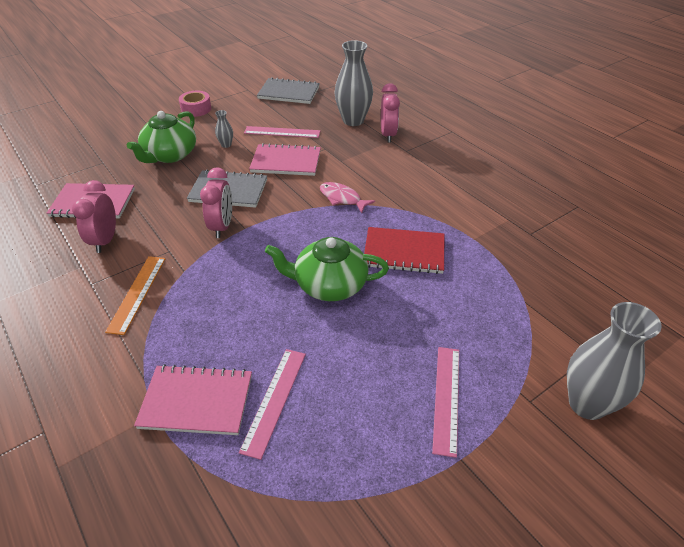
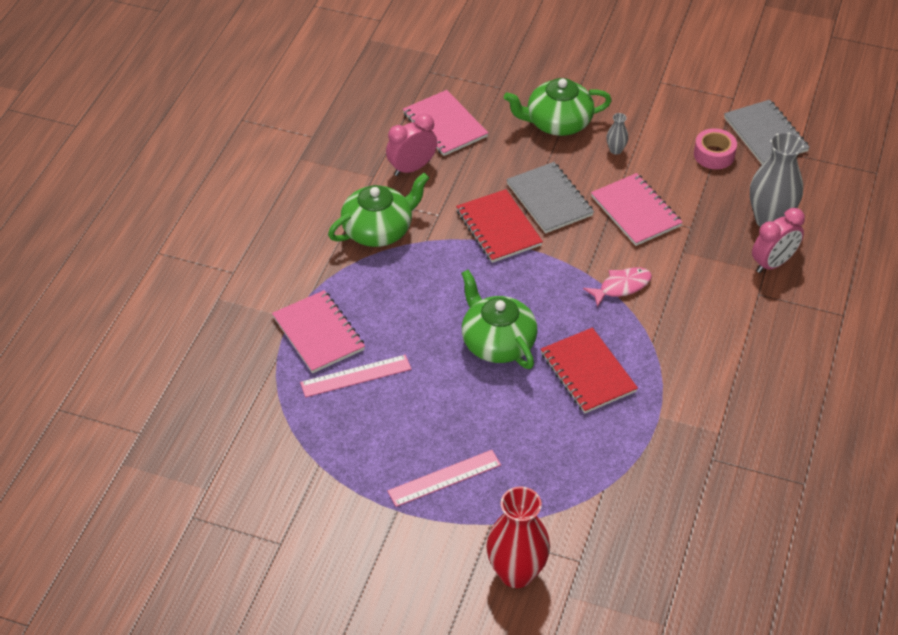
camera: 55 degrees right, 5 degrees up
orange ruler [105,256,165,335] -> green teapot [328,173,429,247]
pink tape [179,91,211,117] -> pink tape moved to [694,128,737,169]
pink clock [200,167,232,238] -> red notebook [456,189,543,263]
pink ruler [244,126,320,138] -> none
pink fish [320,182,375,213] -> pink fish turned 60 degrees clockwise [583,267,652,307]
grey vase [567,302,662,420] -> red vase [486,486,550,588]

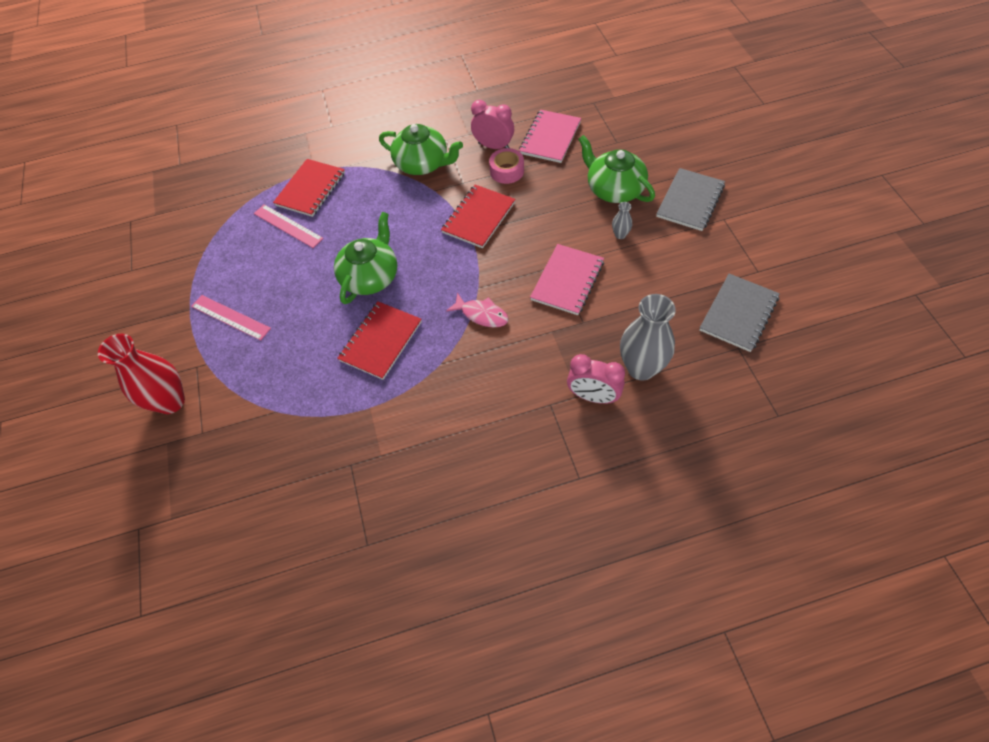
camera: 60 degrees right, 10 degrees up
pink notebook [272,290,365,373] -> red notebook [273,159,345,217]
grey notebook [506,162,594,233] -> grey notebook moved to [656,168,725,231]
pink tape [694,128,737,169] -> pink tape moved to [489,148,524,184]

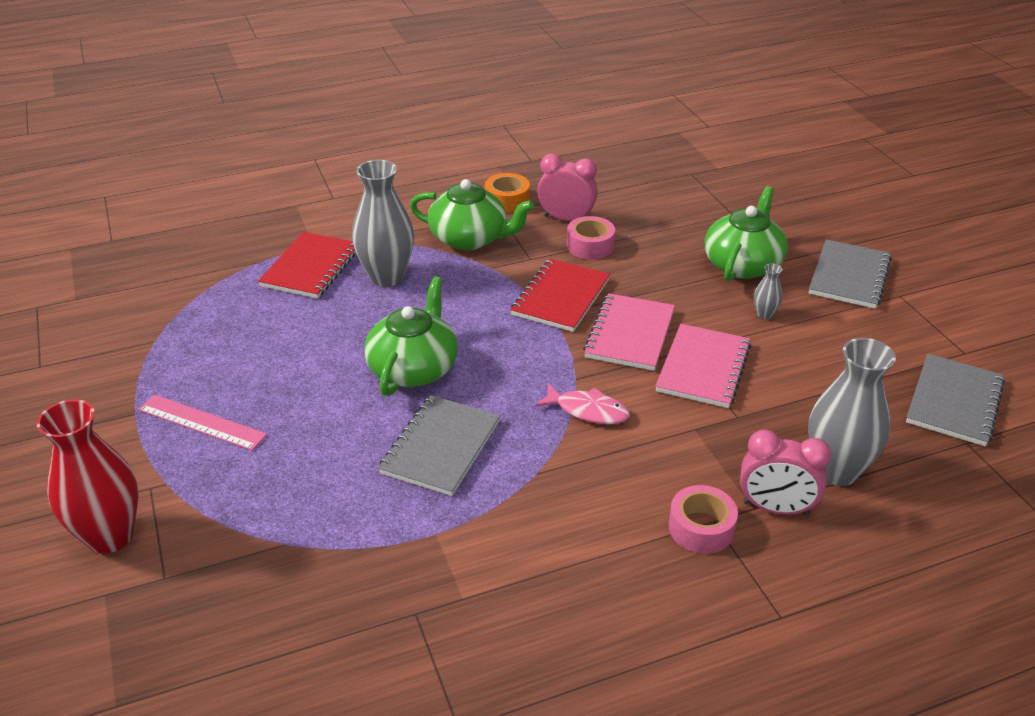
camera: 10 degrees left, 20 degrees down
pink ruler [254,204,323,248] -> none
red notebook [337,301,422,380] -> grey notebook [378,395,500,496]
pink notebook [519,110,581,163] -> pink notebook moved to [583,293,675,371]
green teapot [578,135,655,203] -> green teapot turned 75 degrees clockwise [705,186,788,282]
none -> grey vase [352,160,414,287]
none -> orange tape [485,173,530,213]
none -> pink tape [668,485,738,554]

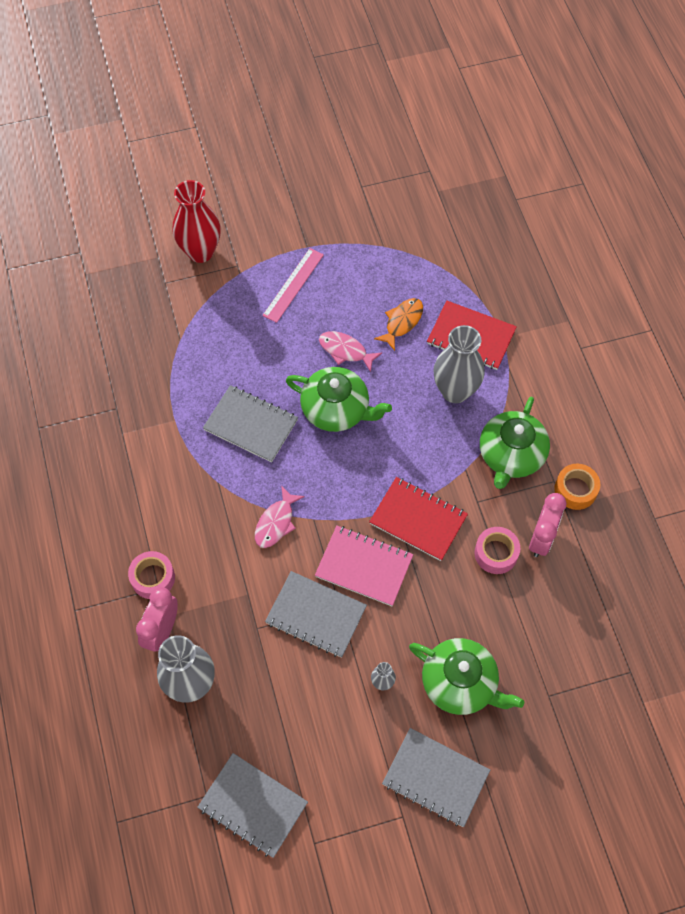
camera: 95 degrees right, 25 degrees up
pink notebook [655,324,751,408] -> grey notebook [265,571,367,658]
none -> pink fish [319,331,382,372]
none -> orange fish [374,298,423,351]

